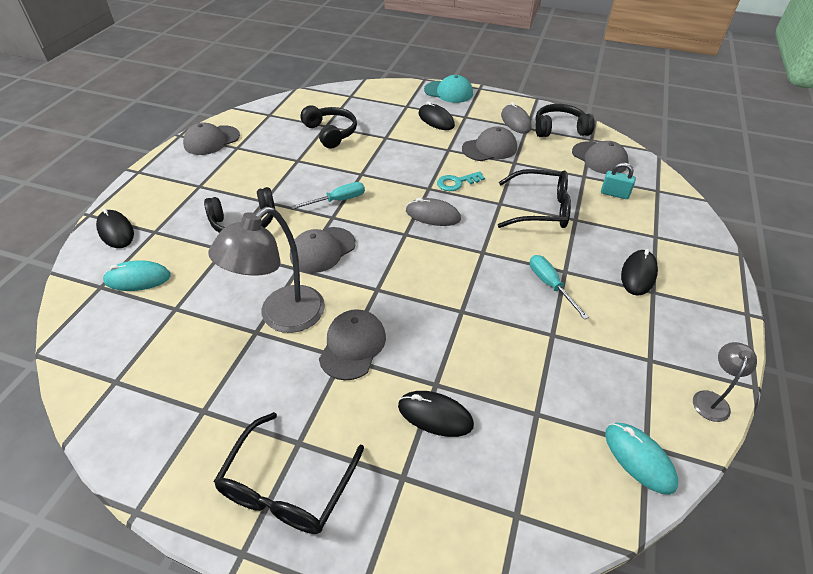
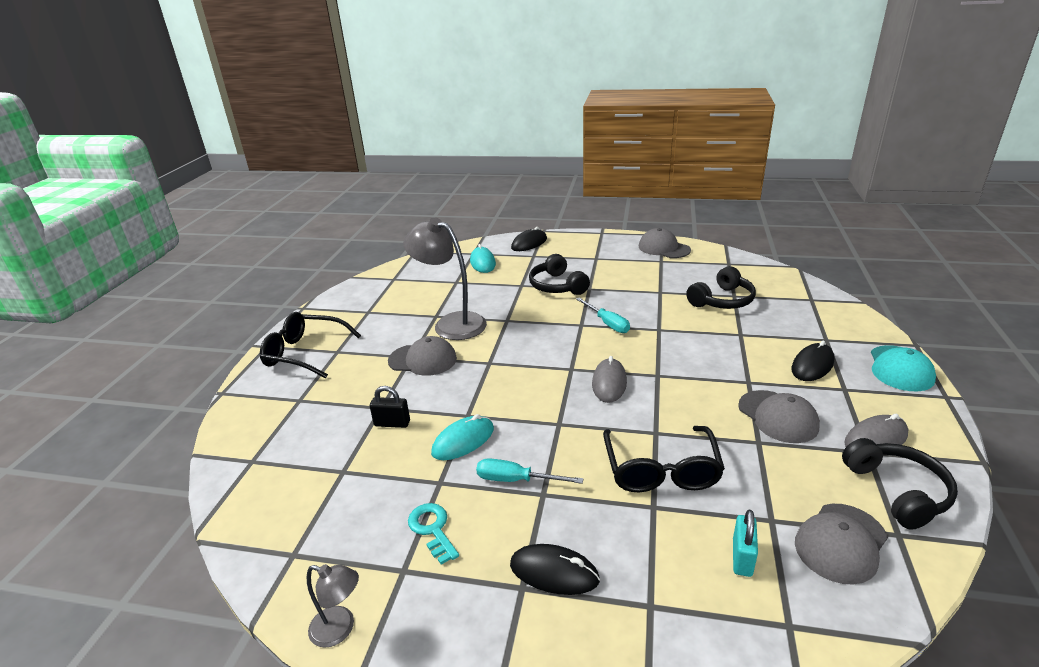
camera: 85 degrees right, 15 degrees down
grey cap [290,227,356,273] -> none
black mouse [398,391,474,437] -> none
turquoise key [437,171,485,191] -> turquoise key moved to [408,503,459,565]
turquoise screwdriver [530,255,589,319] -> turquoise screwdriver turned 135 degrees counterclockwise [476,458,583,484]
turquoise mouse [605,423,678,495] -> turquoise mouse moved to [431,414,494,460]
none -> black padlock [370,386,410,428]

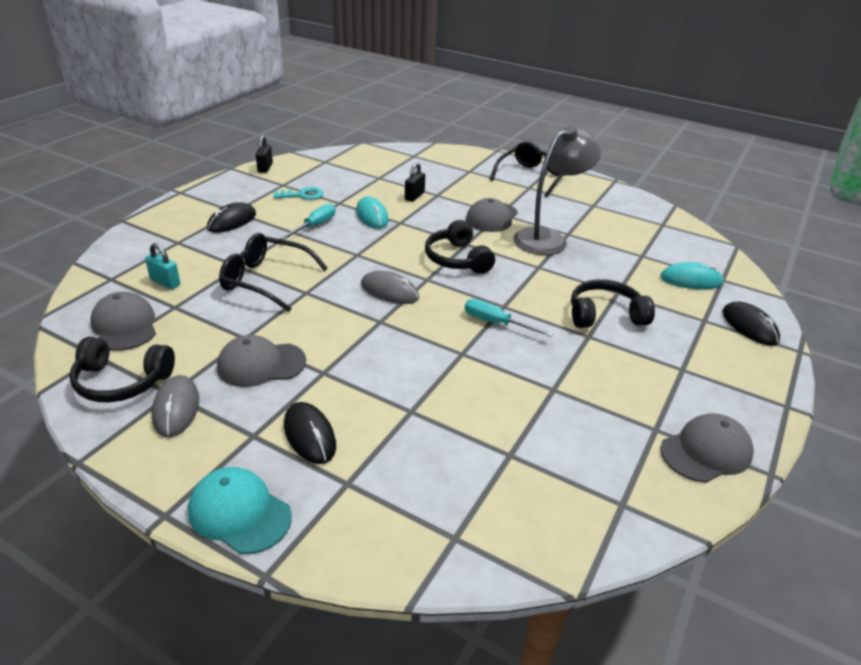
camera: 105 degrees right, 5 degrees up
grey lamp [307,564,359,648] -> black padlock [256,135,273,173]
turquoise screwdriver [576,297,630,333] -> turquoise screwdriver turned 45 degrees clockwise [465,299,553,337]
black headphones [686,266,756,309] -> black headphones moved to [425,220,495,274]

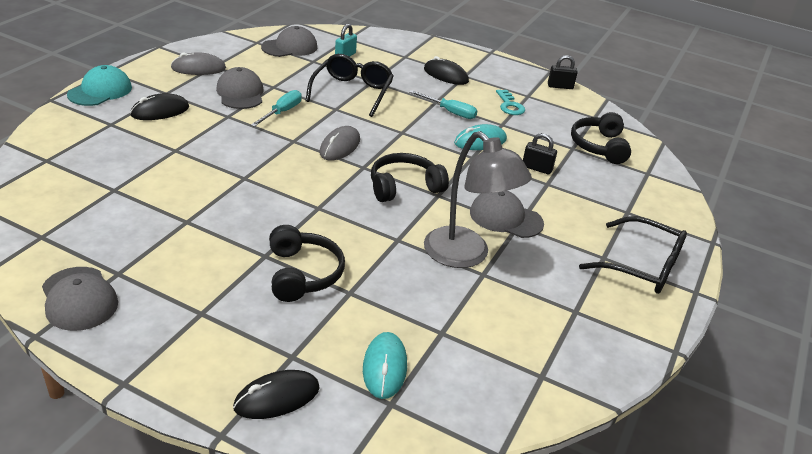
camera: 85 degrees right, 0 degrees up
black headphones [69,337,175,402] -> black headphones moved to [571,112,631,164]
turquoise screwdriver [465,299,553,337] -> turquoise screwdriver moved to [251,90,301,127]

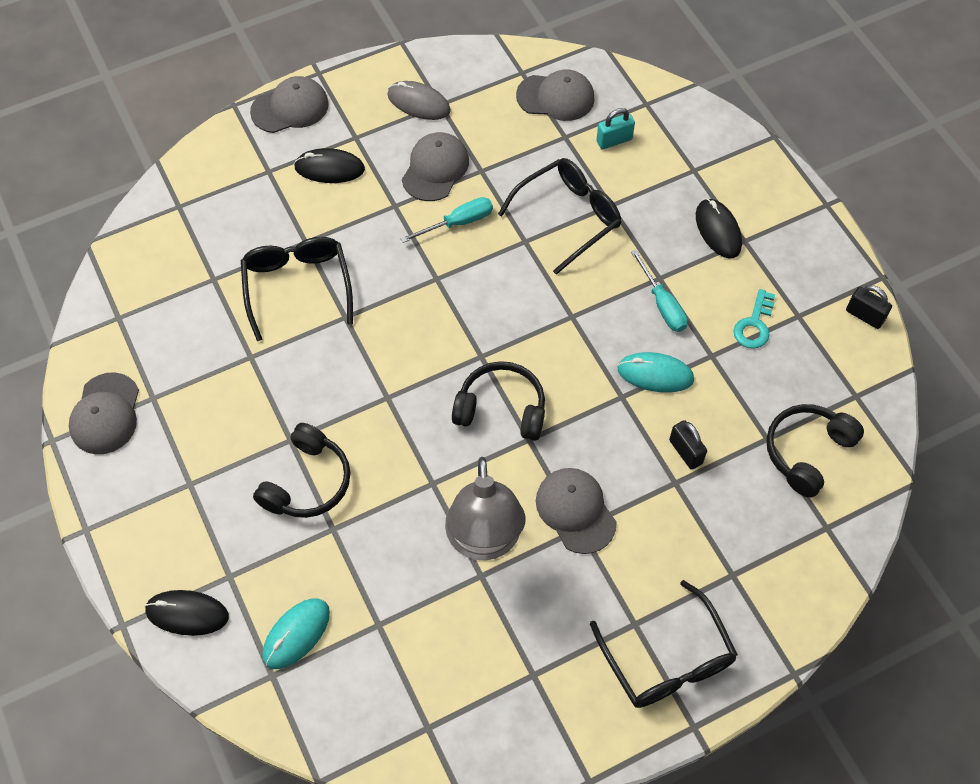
camera: 40 degrees right, 25 degrees up
turquoise cap [67,65,132,106] -> grey cap [250,76,329,133]
grey mouse [319,126,360,161] -> none
none -> black glasses [241,237,353,341]

